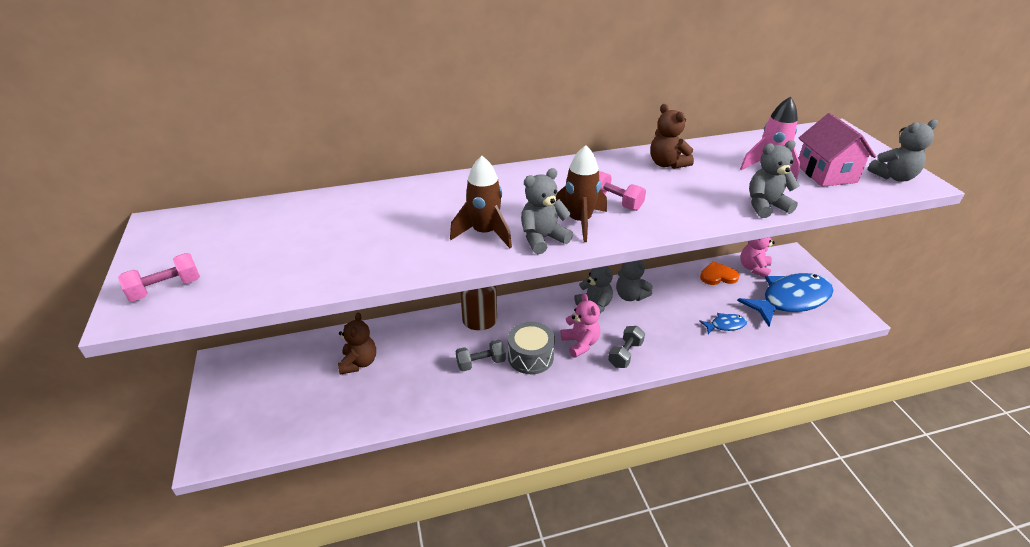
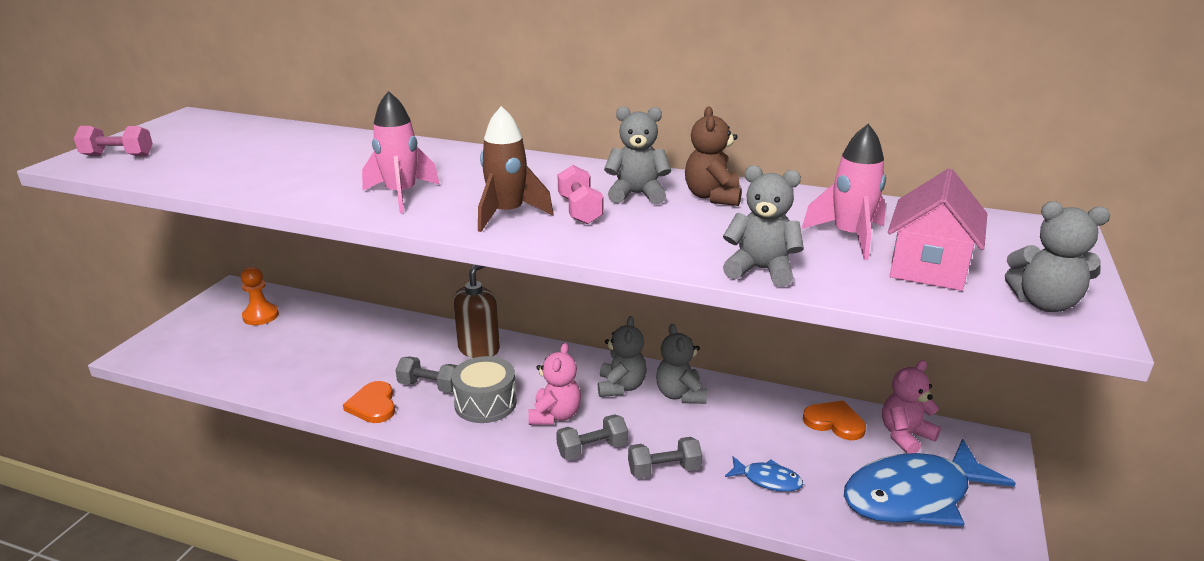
camera: 35 degrees right, 10 degrees down
brown teddy bear [338,312,376,374] -> none
brown rocket [450,156,512,248] -> pink rocket [362,91,440,213]
grey teddy bear [521,168,573,254] -> grey teddy bear moved to [604,106,671,204]
blue fish [737,273,834,326] -> blue fish turned 150 degrees clockwise [844,439,1016,526]
none -> orange pawn [241,267,279,325]
none -> orange heart [343,381,395,423]
none -> grey dumbbell [628,437,702,479]

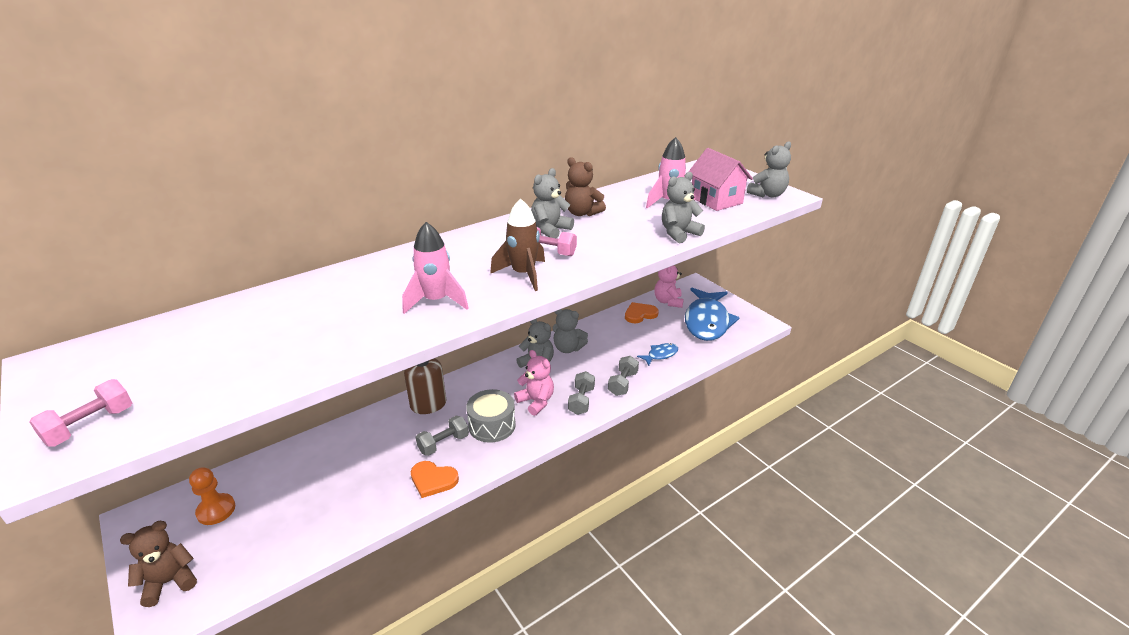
camera: 55 degrees left, 5 degrees up
none -> brown teddy bear [120,521,197,607]

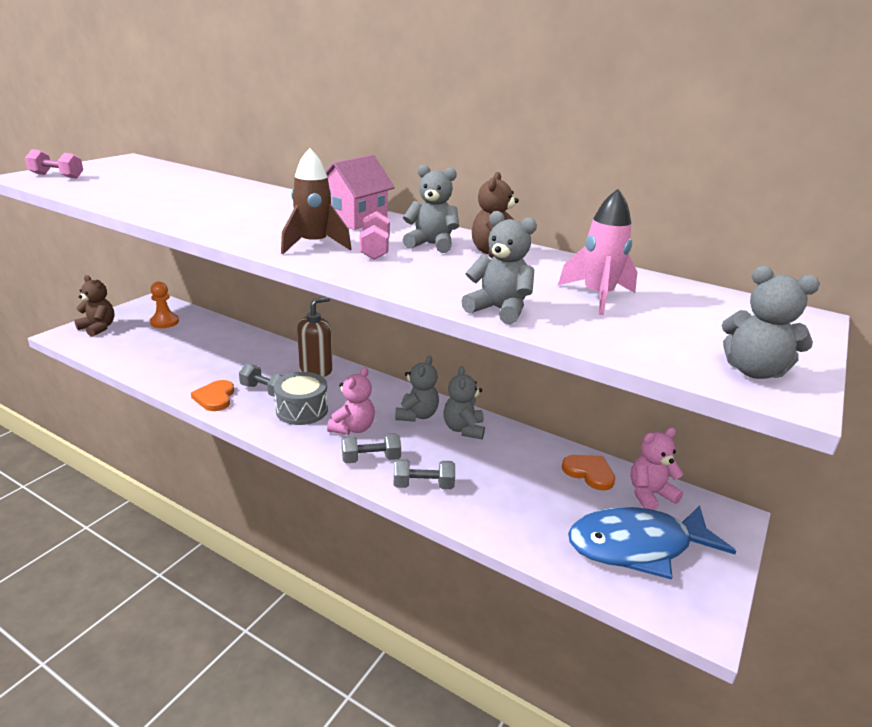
camera: 65 degrees right, 5 degrees down
pink rocket [402,222,469,314] -> none
blue fish [637,343,678,366] -> none
pink house [688,148,753,211] -> pink house moved to [326,155,395,230]

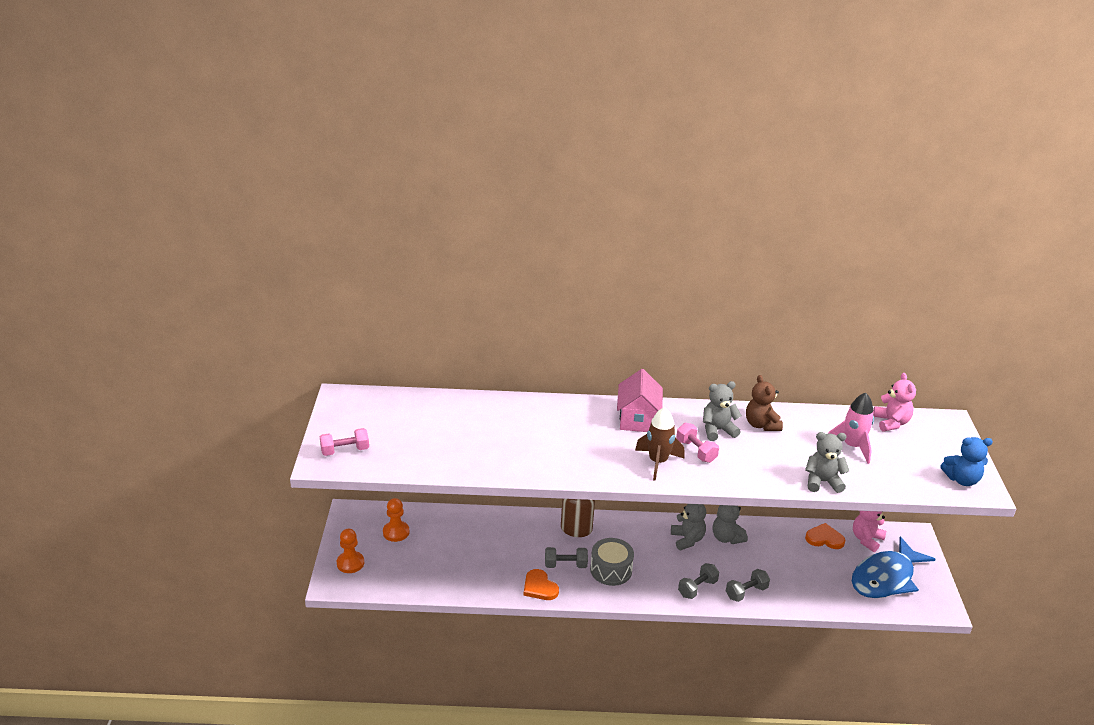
camera: 30 degrees left, 5 degrees up
brown teddy bear [74,275,115,337] -> orange pawn [337,529,364,573]
pink teddy bear [327,367,375,435] -> pink teddy bear moved to [873,373,916,432]
grey teddy bear [722,266,820,379] -> blue teddy bear [940,437,993,486]

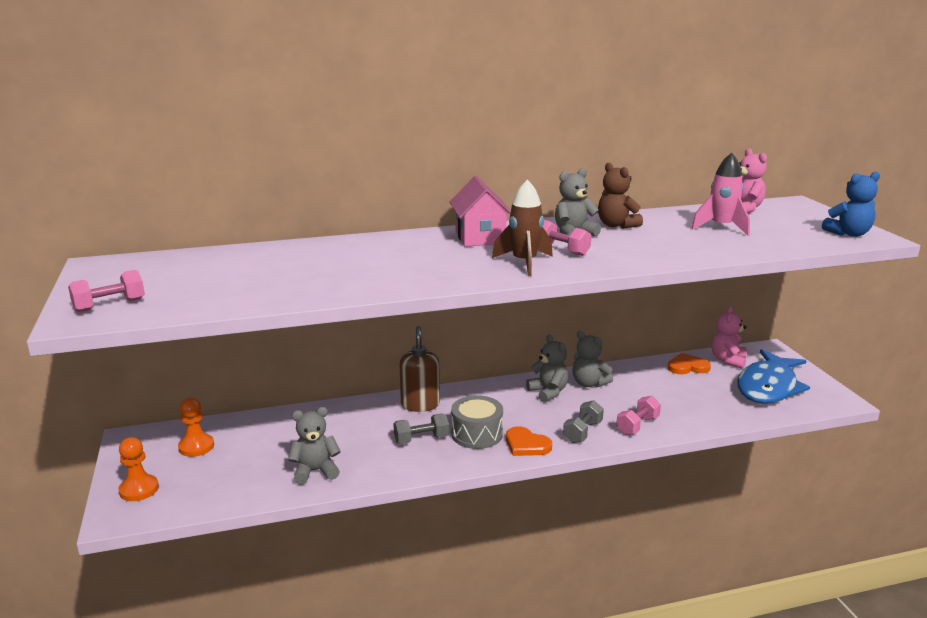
camera: 15 degrees left, 10 degrees down
orange heart [524,569,559,600] -> orange heart moved to [506,426,552,456]
grey dumbbell [726,569,770,602] -> pink dumbbell [616,396,661,435]
grey teddy bear [805,432,849,493] -> grey teddy bear moved to [288,407,341,485]

